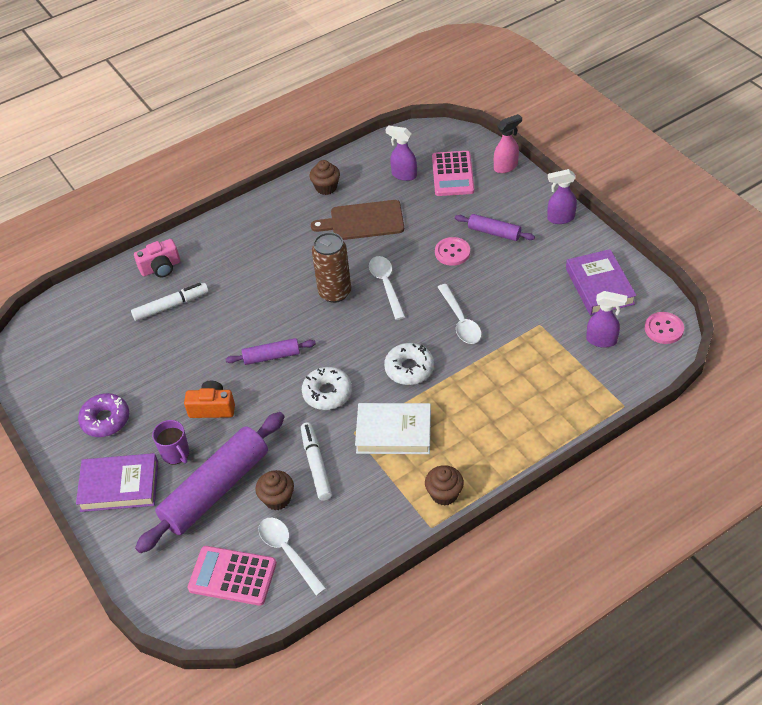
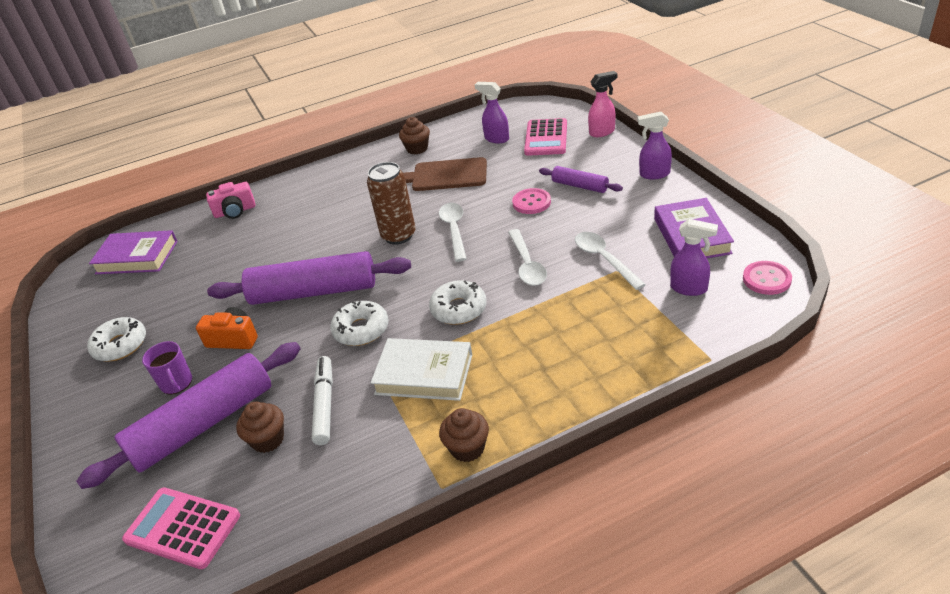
camera: 10 degrees right, 10 degrees down
purple book [76,453,158,512] -> purple book moved to [89,230,178,274]
purple donut [78,393,129,437] -> white donut [87,317,146,361]
white marker [131,283,209,321] -> none
purple rolling pin [225,338,316,365] -> purple rolling pin [207,251,411,305], size x2.02
white spoon [259,518,327,596] -> white spoon moved to [575,232,646,290]

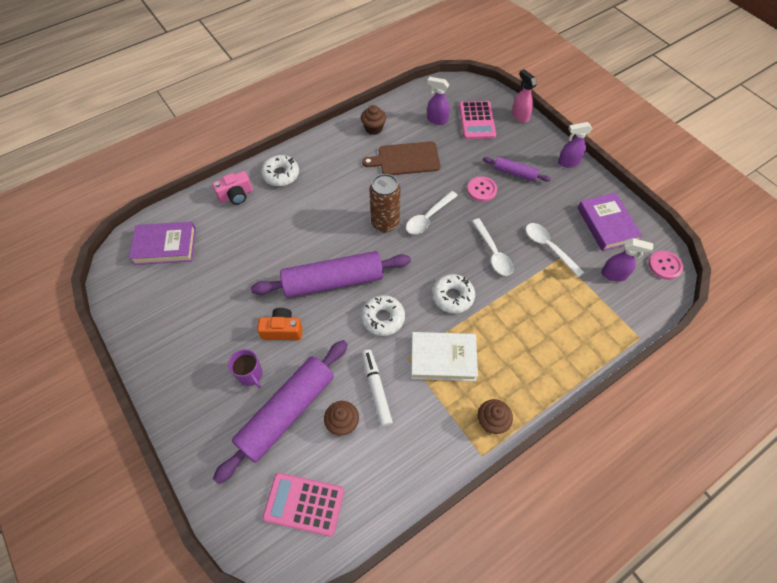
camera: 15 degrees left, 20 degrees up
white donut [87,317,146,361] -> white donut moved to [261,155,299,186]
white spoon [439,203,467,262] -> white spoon turned 120 degrees counterclockwise [406,191,458,235]
pink spray bottle [588,71,618,137] -> pink spray bottle turned 90 degrees counterclockwise [512,69,537,123]

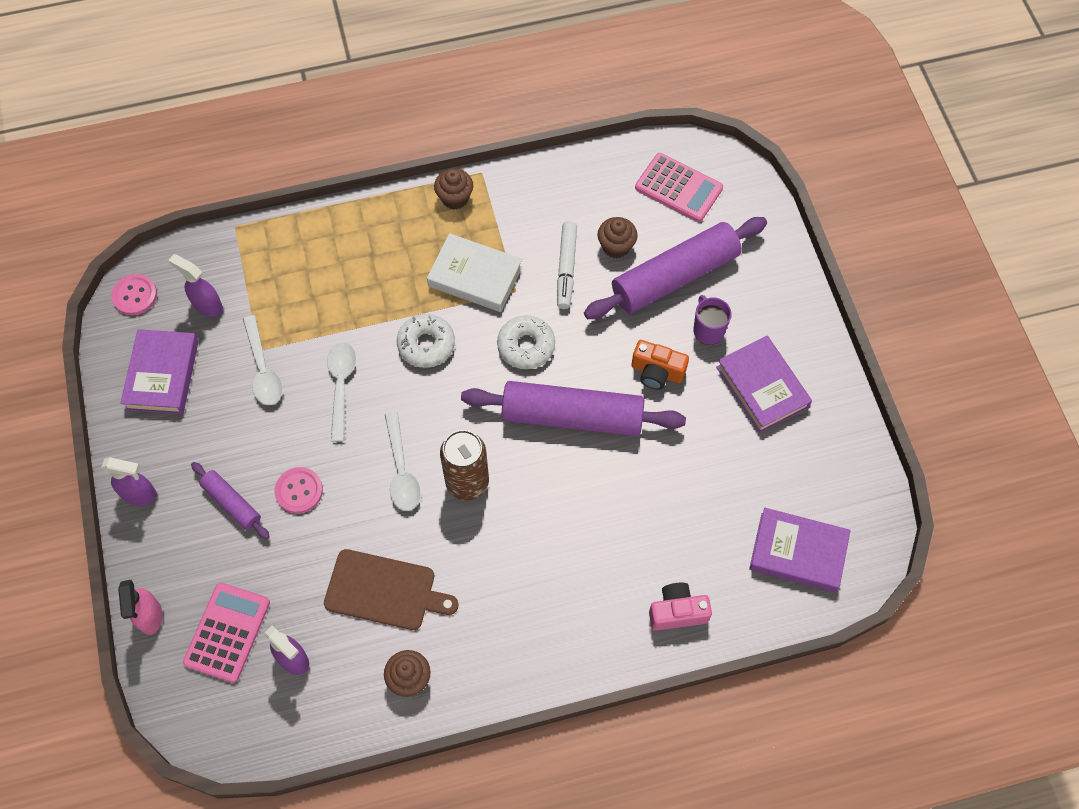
camera: 160 degrees left, 5 degrees up
white donut [261,155,299,186] -> none
white spoon [406,191,458,235] -> white spoon turned 105 degrees clockwise [385,412,421,511]
none -> purple book [716,336,812,433]

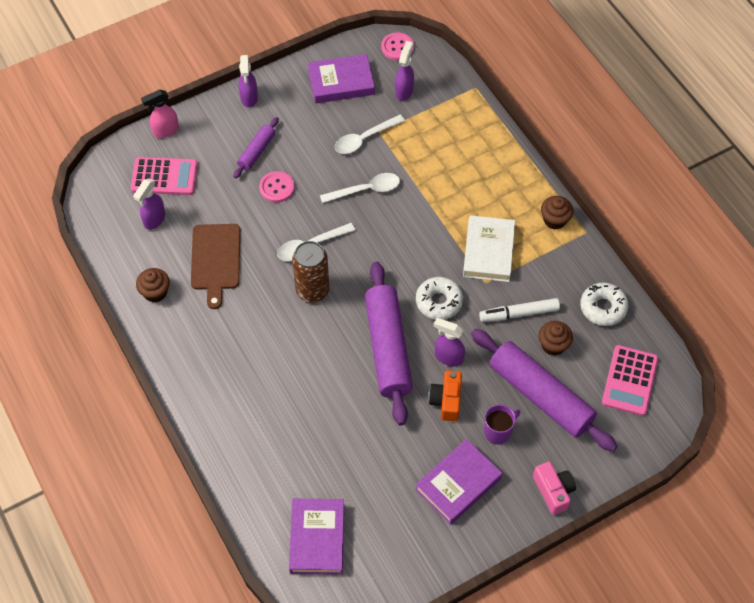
camera: 75 degrees right, 5 degrees down
white donut [397,314,455,368] -> white donut moved to [580,282,629,326]
pink camera [649,582,712,631] -> pink camera moved to [533,462,576,515]
none -> purple spray bottle [434,318,465,366]

